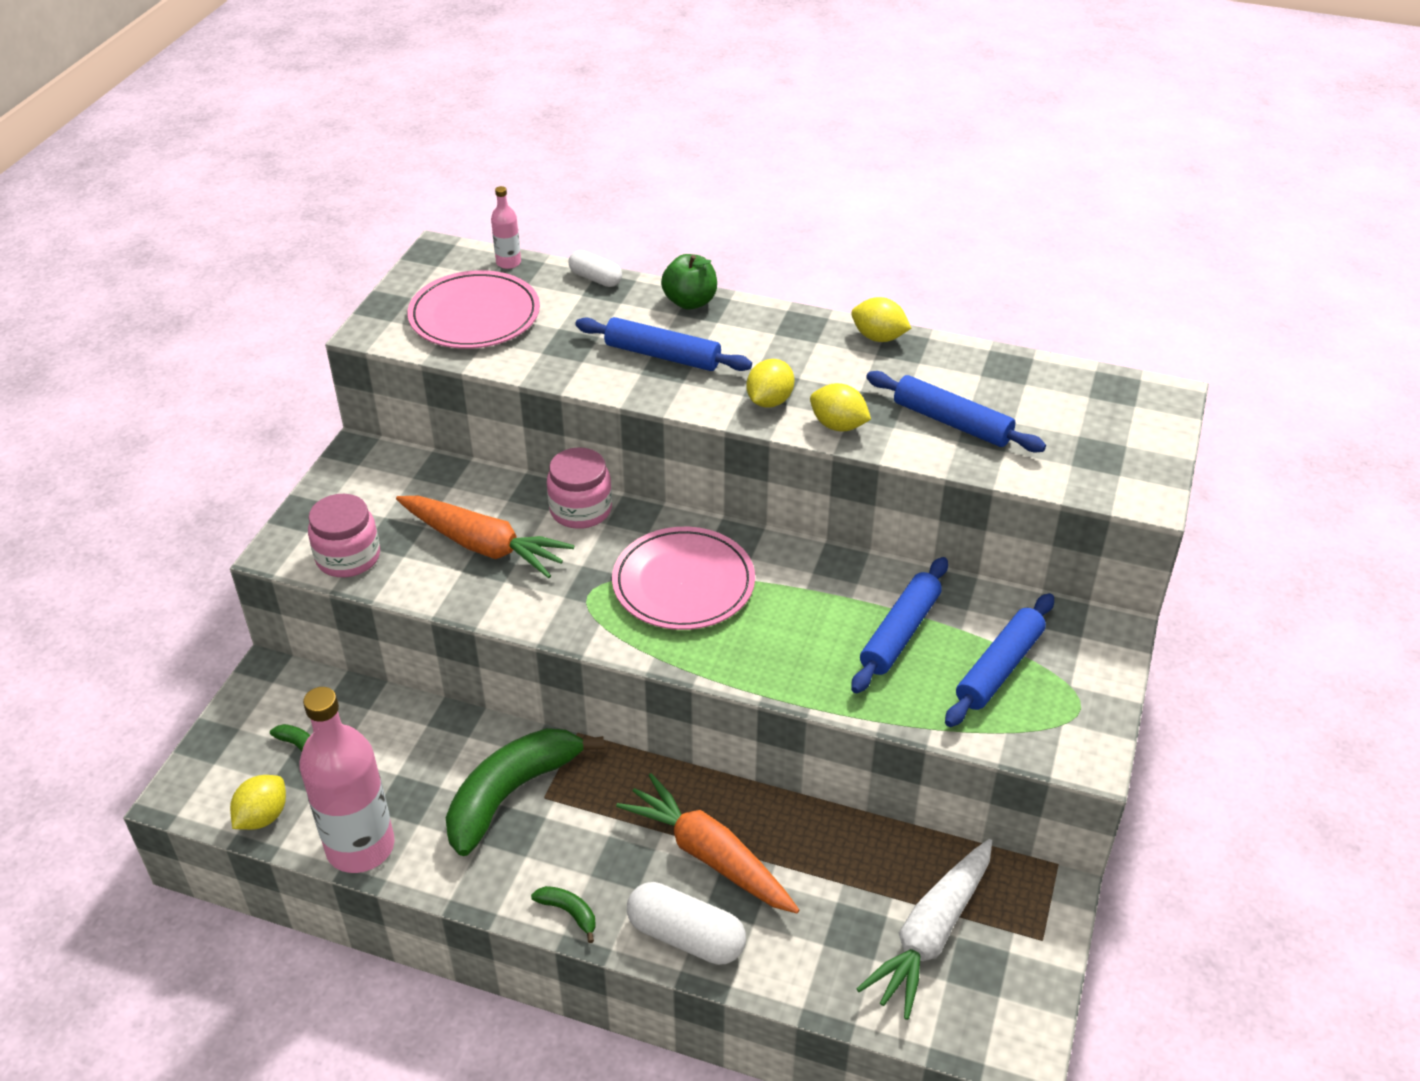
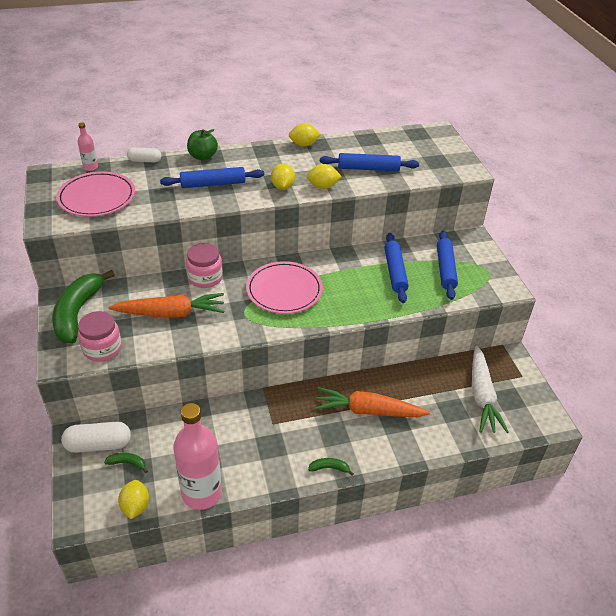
camera: 35 degrees left, 0 degrees up
green banana [446,728,604,856] -> green banana moved to [52,270,115,343]
white capsule [627,882,746,965] -> white capsule moved to [61,422,131,453]

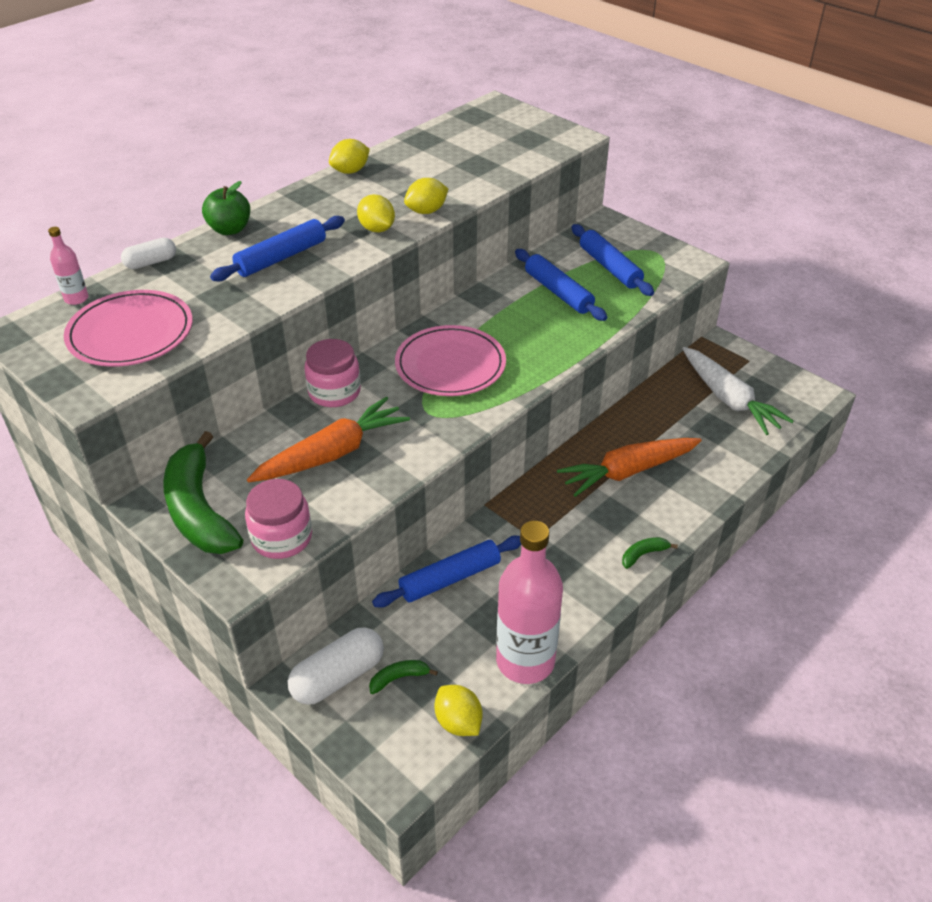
camera: 30 degrees left, 0 degrees up
blue rolling pin [320,153,419,171] -> blue rolling pin moved to [372,536,521,608]

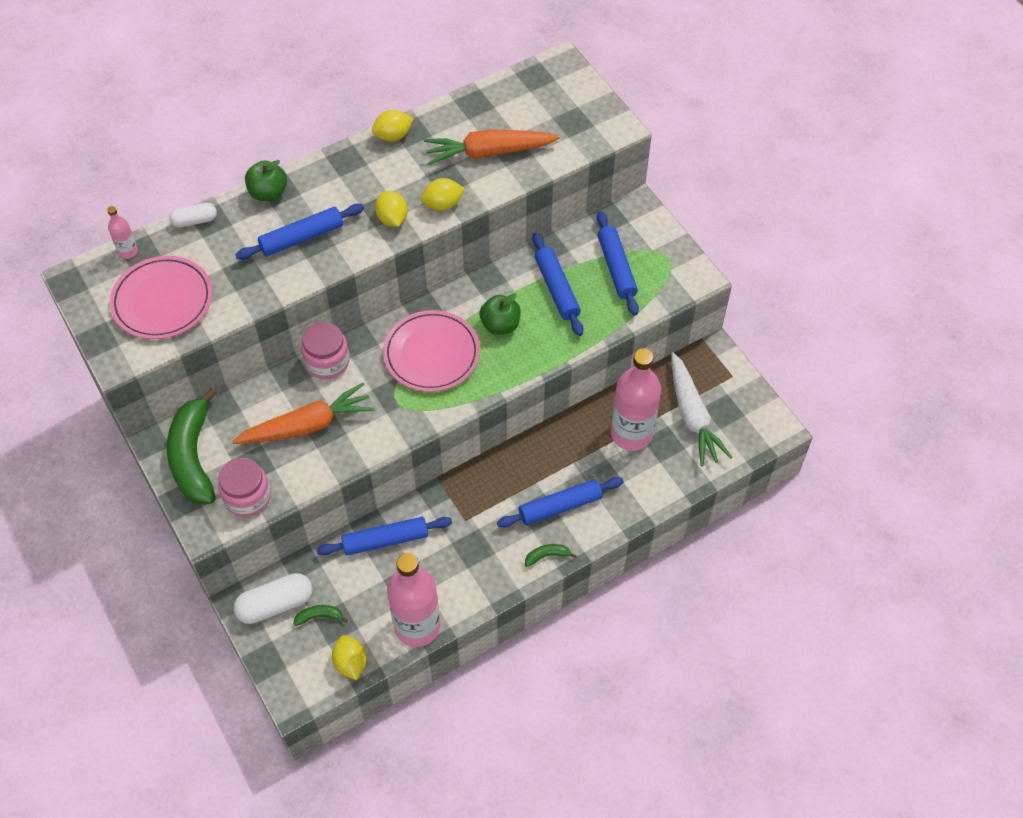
camera: 15 degrees right, 15 degrees up
orange carrot [557,438,702,497] -> orange carrot moved to [424,129,560,165]
none -> green apple [479,293,521,335]
none -> blue rolling pin [497,477,624,528]
none -> pink bottle [611,349,661,451]

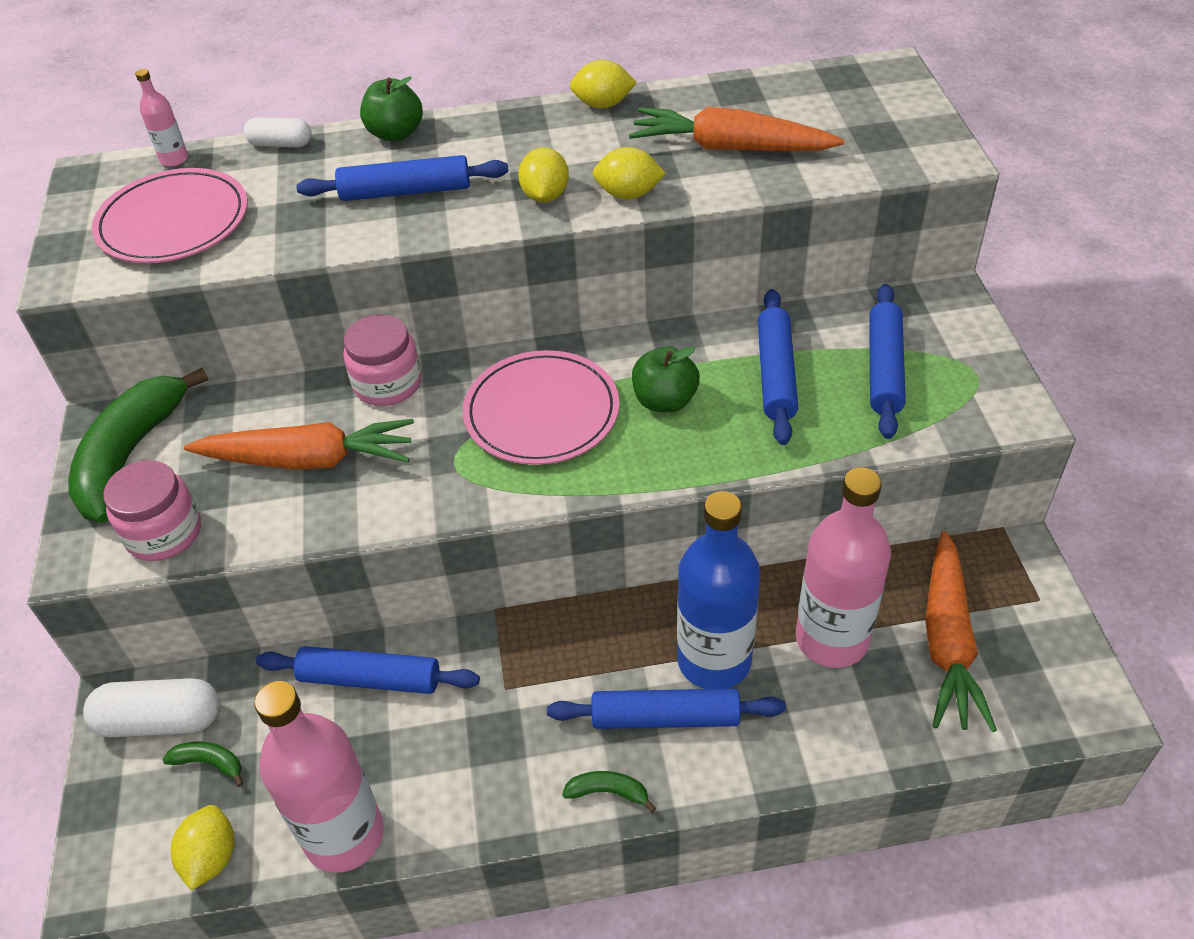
camera: 25 degrees right, 10 degrees down
white carrot [671,352,733,466] -> orange carrot [926,531,997,732]
none -> blue bottle [677,491,761,689]

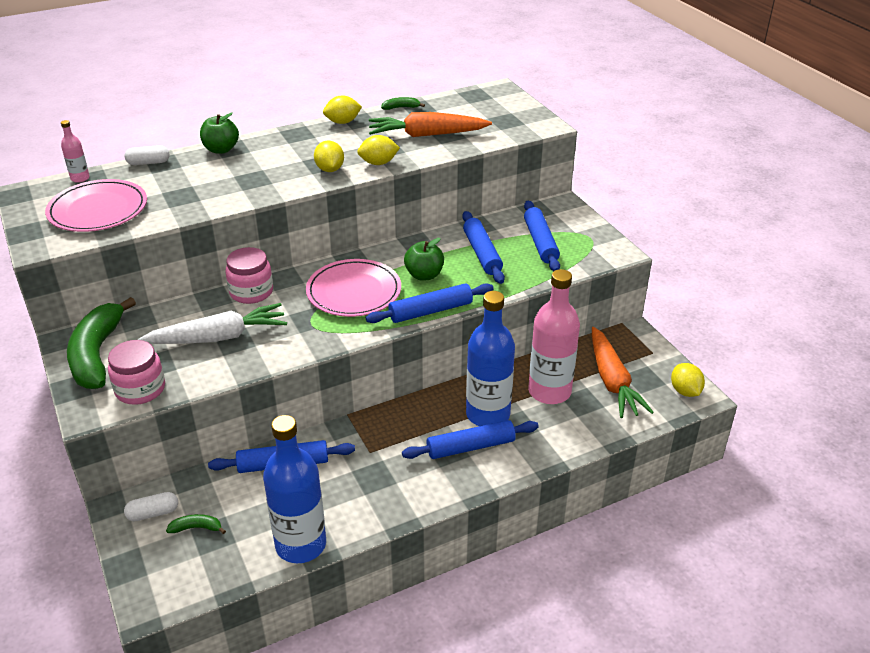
camera: 20 degrees left, 10 degrees down
white capsule [83,678,220,737] -> white capsule [124,492,178,521], size x0.61
yellow lemon [171,805,234,890] -> yellow lemon moved to [671,363,705,397]
orange carrot [184,419,414,470] -> white carrot [138,303,287,344]
pink bottle [254,681,384,873] -> blue bottle [263,415,326,563]
blue rolling pin [296,155,509,201] -> blue rolling pin moved to [366,283,494,323]
green banana [562,771,656,813] -> green banana moved to [381,97,425,110]

